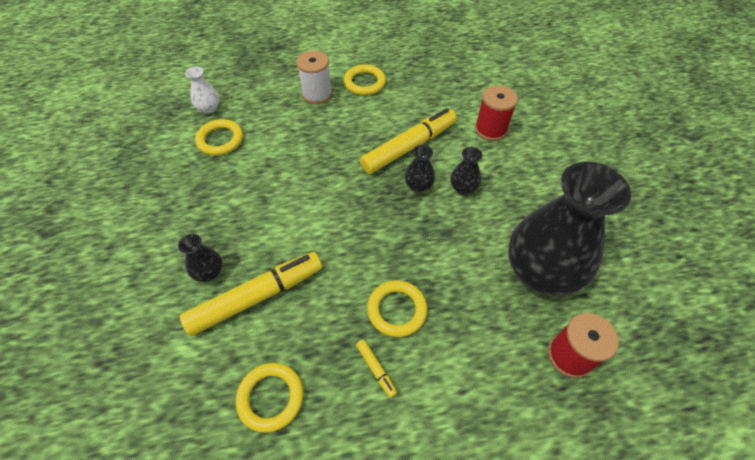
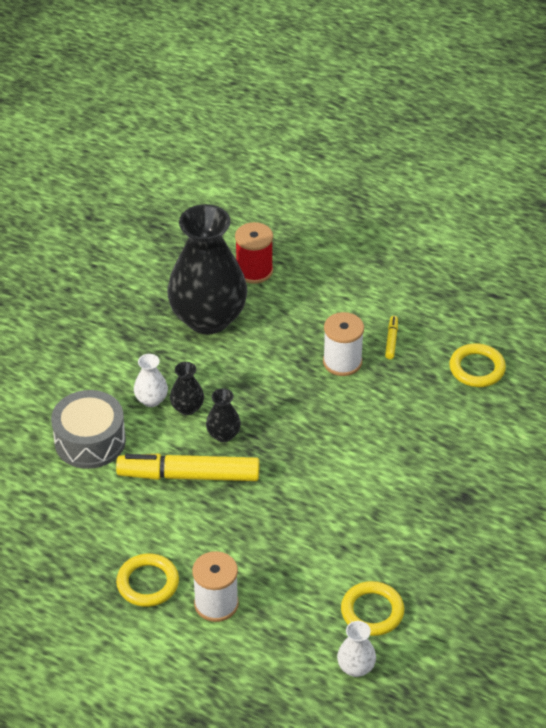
camera: 140 degrees left, 10 degrees down
black vase [178,234,223,282] -> none
yellow marker [180,252,322,336] -> none
yellow ring [367,280,427,337] -> white spool [323,312,364,376]
red spool [475,85,518,141] -> grey drum [51,390,126,469]
none -> white vase [134,354,168,407]

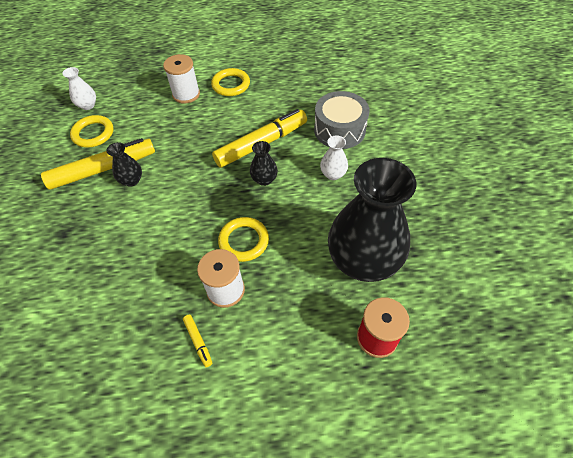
camera: 145 degrees right, 10 degrees up
black vase [170,362,204,415] -> black vase moved to [106,142,142,187]
yellow ring [449,343,506,387] -> yellow ring moved to [218,217,269,262]
none -> yellow marker [41,138,155,190]

